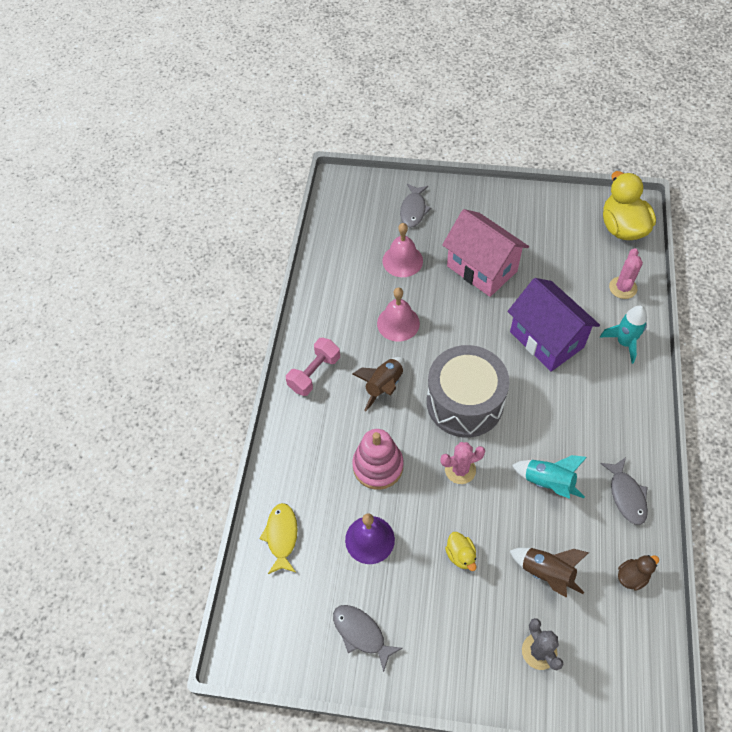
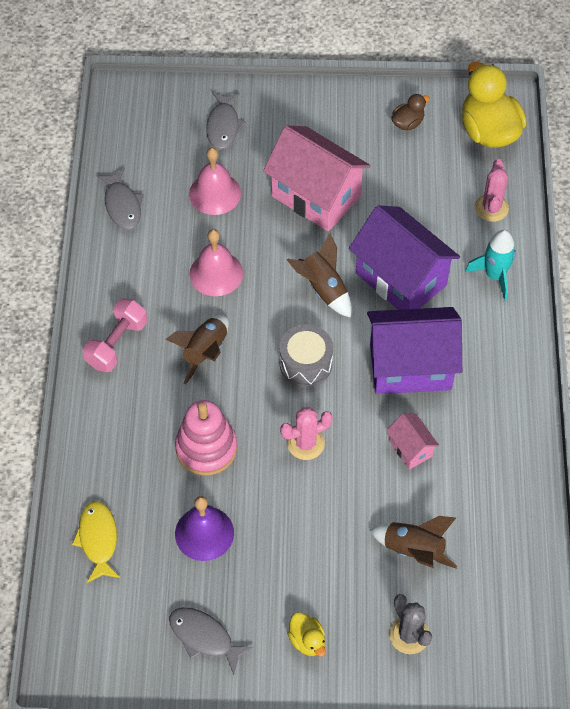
camera: 10 degrees left, 0 degrees up
grey drum [427,345,510,438] -> grey drum [280,324,333,387], size x0.56
yellow duck [445,532,476,571] -> yellow duck moved to [287,612,326,657]
turquoise rocket [512,455,587,499] -> pink house [386,414,439,469]
grey fish [600,457,648,525] -> grey fish moved to [96,168,144,230]
brown duck [618,555,659,591] -> brown duck moved to [392,94,430,130]
none -> brown rocket [287,233,352,318]
none -> purple house [367,307,462,394]

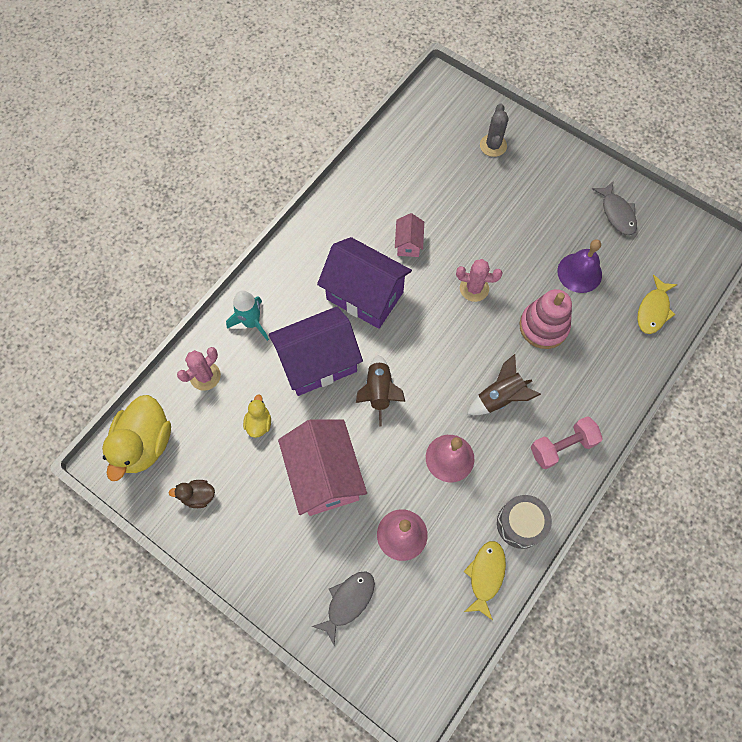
camera: 145 degrees left, 10 degrees up
grey fish [96,168,144,230] -> yellow fish [463,541,506,620]
grey drum [280,324,333,387] -> grey drum moved to [497,495,552,549]
yellow duck [287,612,326,657] -> yellow duck moved to [243,394,271,438]
purple house [349,205,460,310] -> purple house turned 75 degrees clockwise [269,307,363,396]
brown rocket [369,516,457,568] -> none

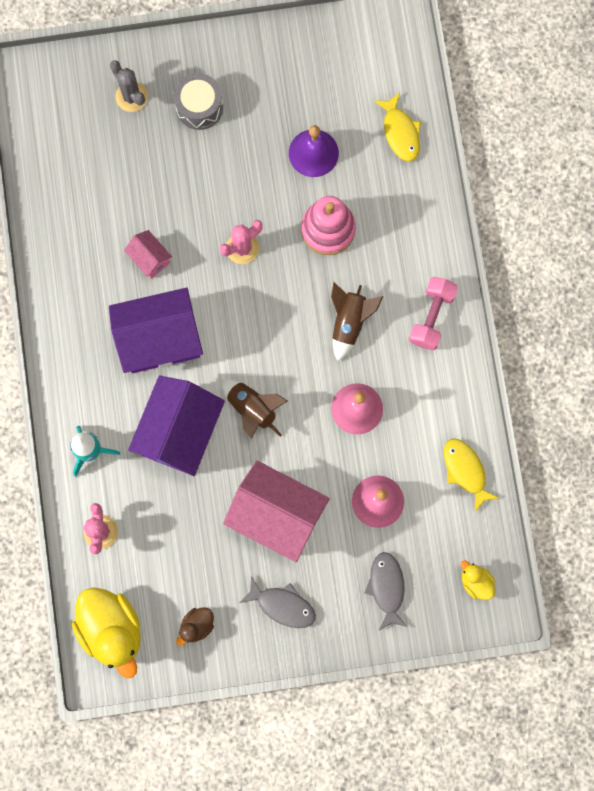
camera: 45 degrees left, 10 degrees up
yellow duck [243,394,271,438] -> yellow duck moved to [461,560,495,600]
grey drum [497,495,552,549] -> grey drum moved to [173,73,223,130]
grey fish [592,182,637,235] -> grey fish moved to [239,576,316,628]

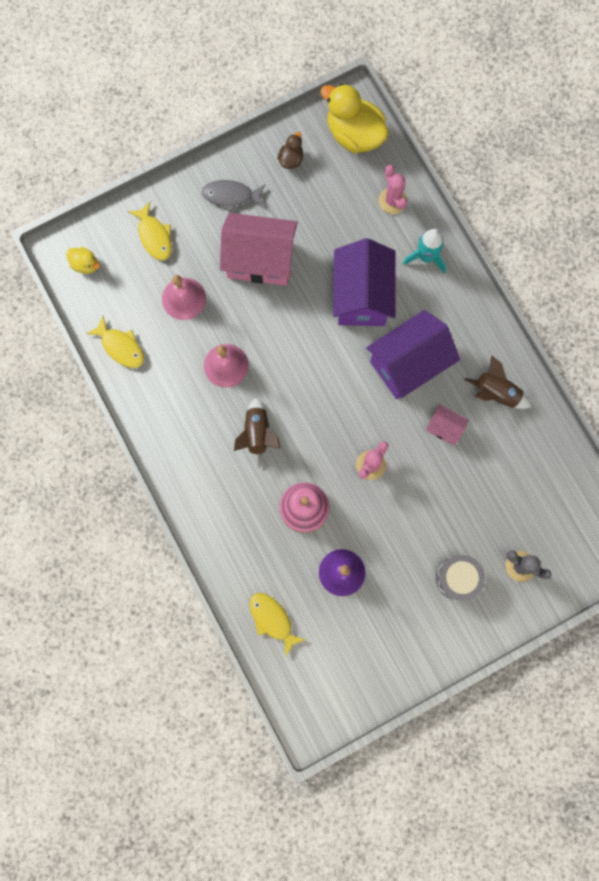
camera: 160 degrees right, 0 degrees up
brown rocket [222,379,287,438] -> brown rocket moved to [464,355,531,409]
grey fish [364,552,408,631] -> yellow fish [128,202,172,261]
pink dumbbell [409,277,458,350] -> none

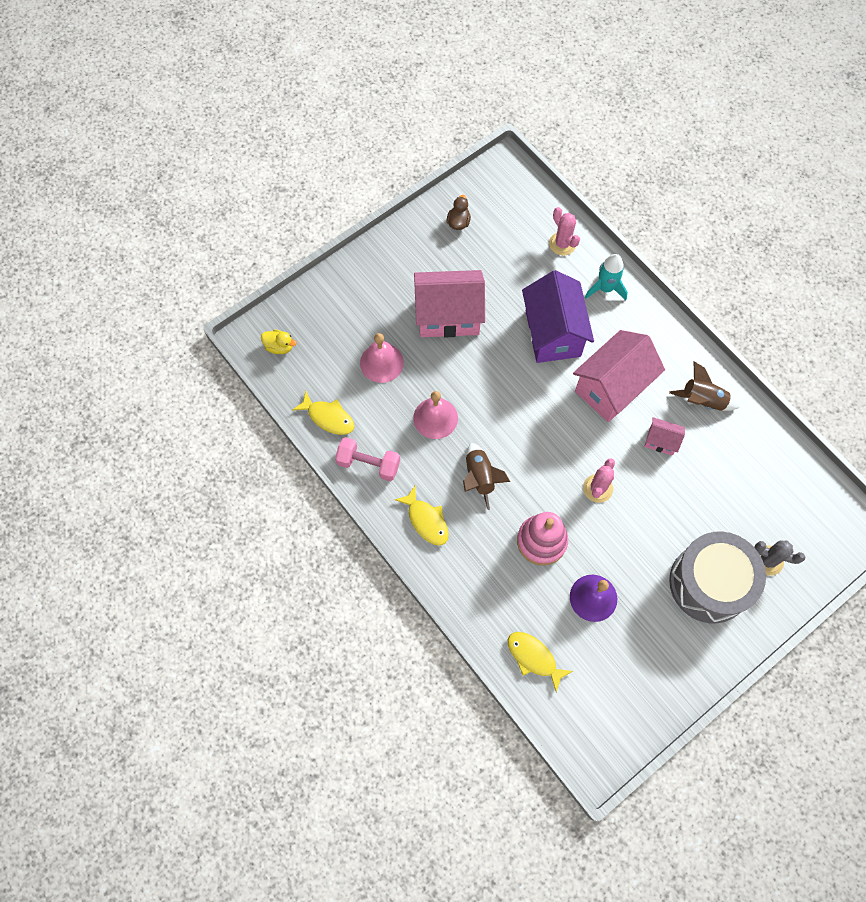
camera: 10 degrees left, 10 degrees down
yellow fish [128,202,172,261] -> yellow fish moved to [394,486,449,546]
grey fish [202,180,265,213] -> none
yellow duck [321,84,389,153] -> none
purple house [366,310,460,399] -> pink house [573,330,665,422]
grey drum [436,555,485,601] -> grey drum [669,532,766,623], size x1.78
none -> pink dumbbell [335,437,400,481]

